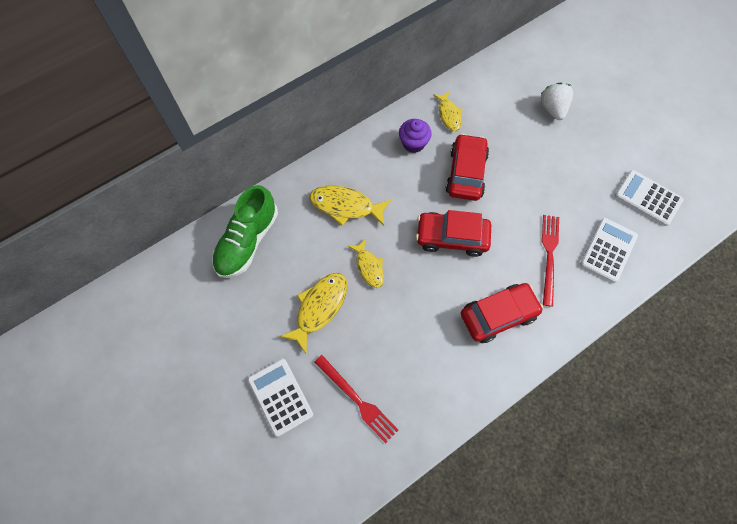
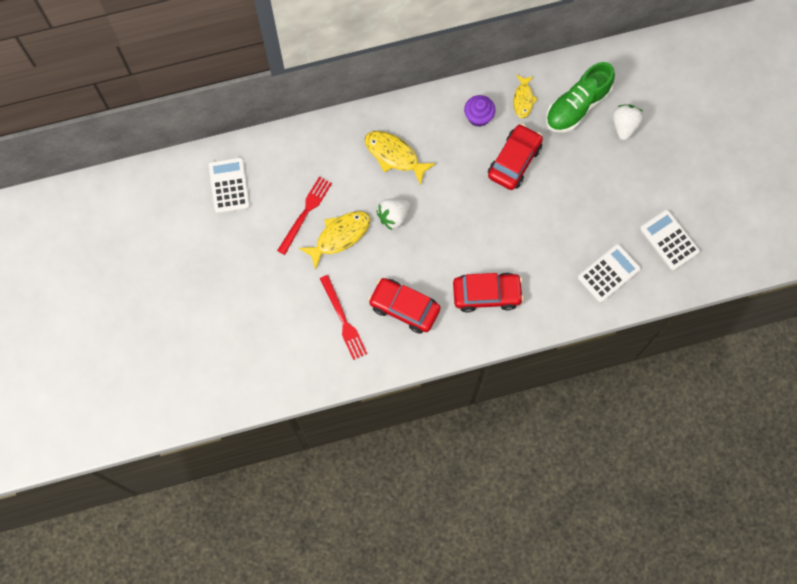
camera: 20 degrees right, 5 degrees up
green shoe [212,185,278,278] -> green shoe moved to [546,62,615,133]
white calculator [248,359,313,437] -> white calculator moved to [209,157,250,214]
yellow fish [348,239,384,288] -> white strawberry [376,198,412,230]
red car [416,210,491,257] -> red car moved to [368,278,441,334]
red fork [542,215,559,307] -> red fork moved to [277,177,332,255]

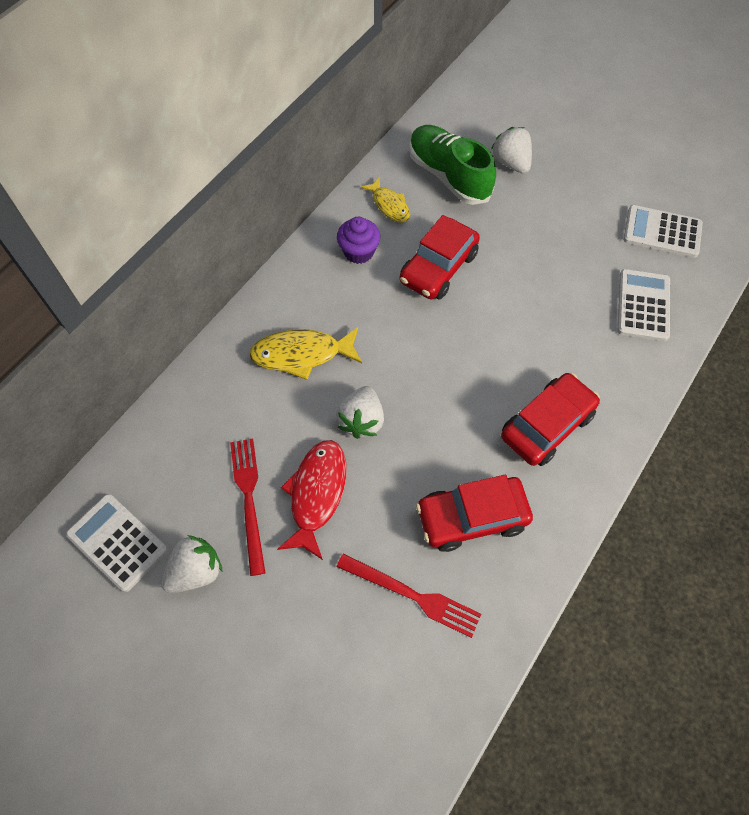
camera: 40 degrees left, 10 degrees down
yellow fish [299,211,371,270] -> red fish [277,440,347,560]
red car [488,124,543,190] -> red car turned 135 degrees counterclockwise [400,215,480,300]
green shoe [546,62,615,133] -> green shoe turned 135 degrees clockwise [409,125,496,205]
none -> white strawberry [161,535,223,593]

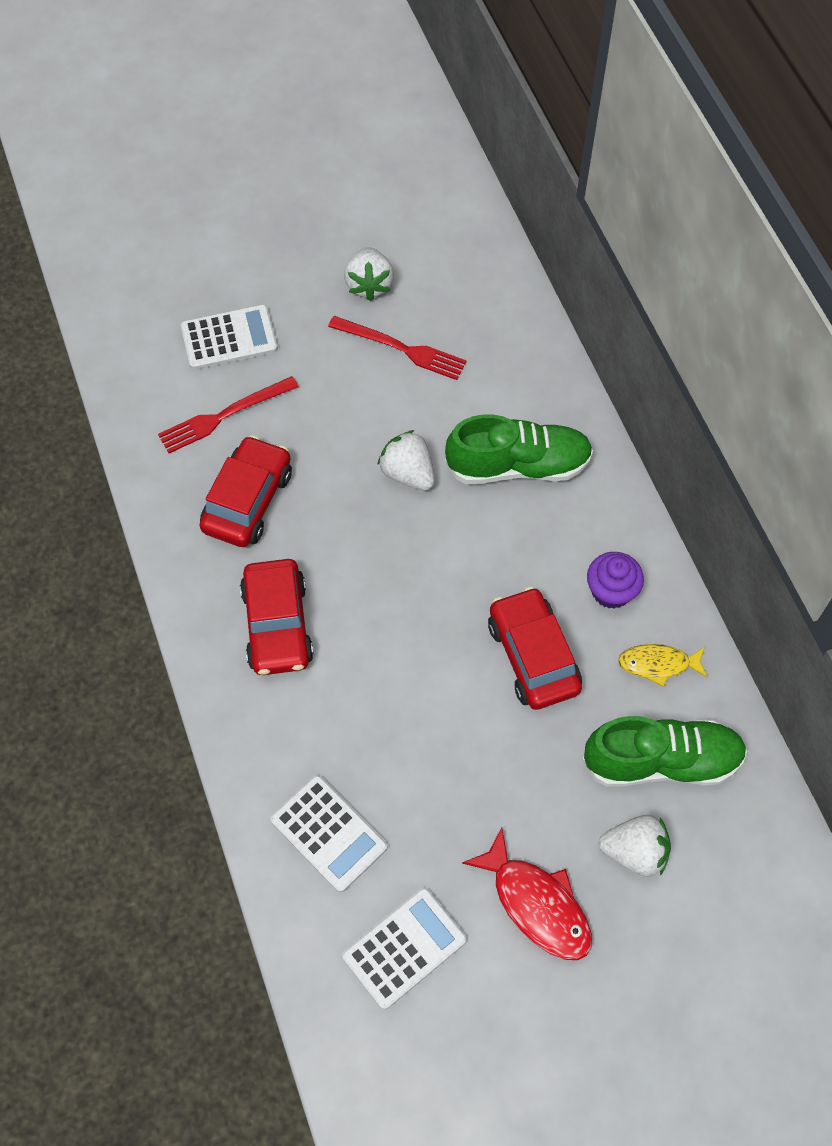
camera: 125 degrees right, 0 degrees up
white calculator [66,494,168,592] -> white calculator moved to [181,304,278,370]
yellow fish [249,327,362,380] -> green shoe [445,414,593,484]
red fish [277,440,347,560] -> red fish moved to [462,827,592,960]

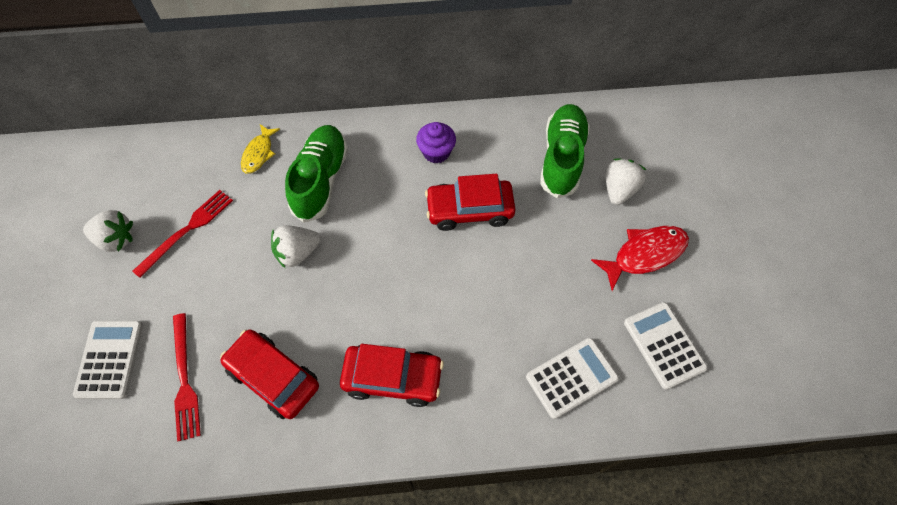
camera: 75 degrees left, 0 degrees up
yellow fish [618,644,708,687] -> yellow fish moved to [241,124,280,174]

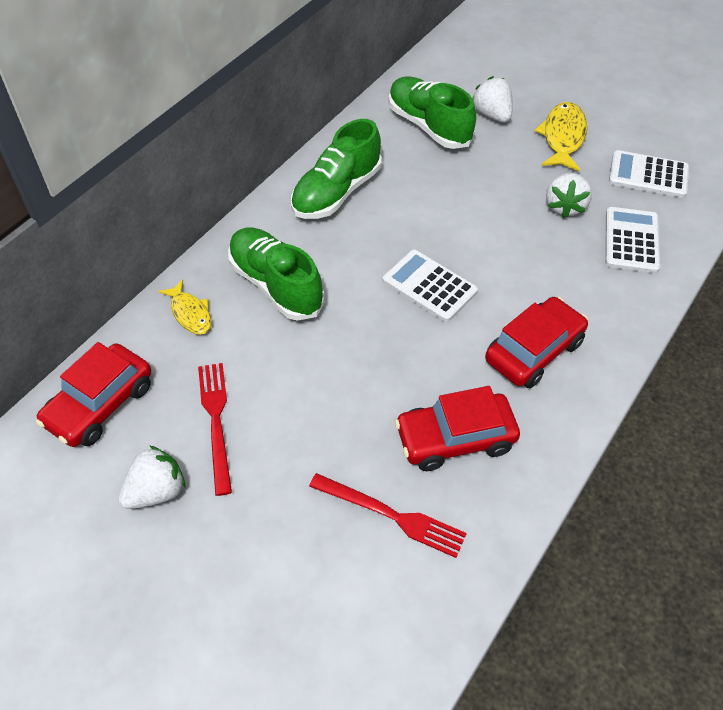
camera: 50 degrees left, 10 degrees down
white calculator [73,320,143,399] -> white calculator moved to [382,250,478,322]
white strawberry [271,225,321,268] -> white strawberry moved to [546,173,592,218]
purple cupcake [416,122,456,164] -> green shoe [291,119,382,219]
red car [425,174,516,231] -> red car moved to [36,342,151,447]
red fish [591,226,689,291] -> yellow fish [534,102,587,172]

